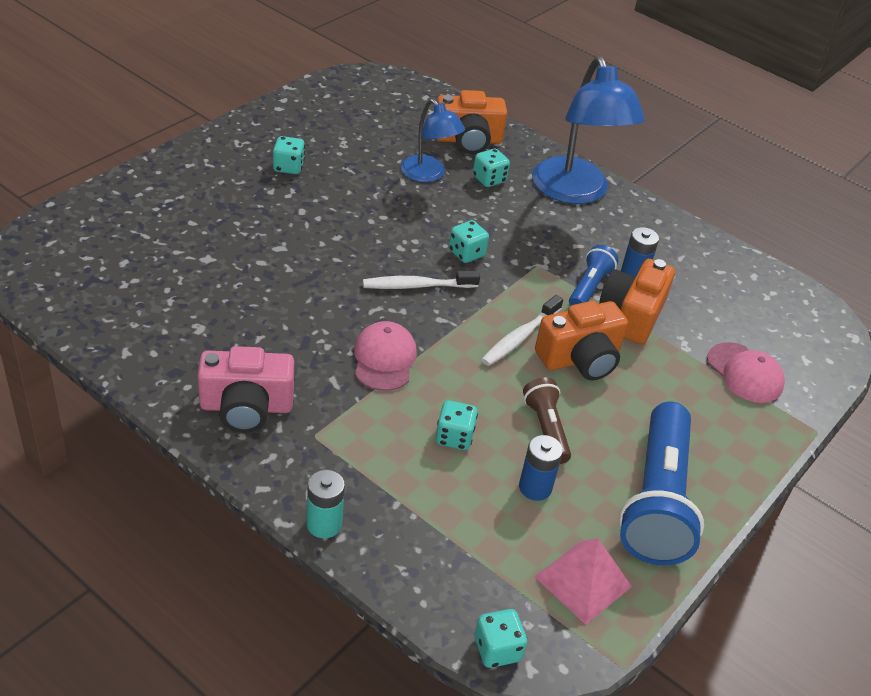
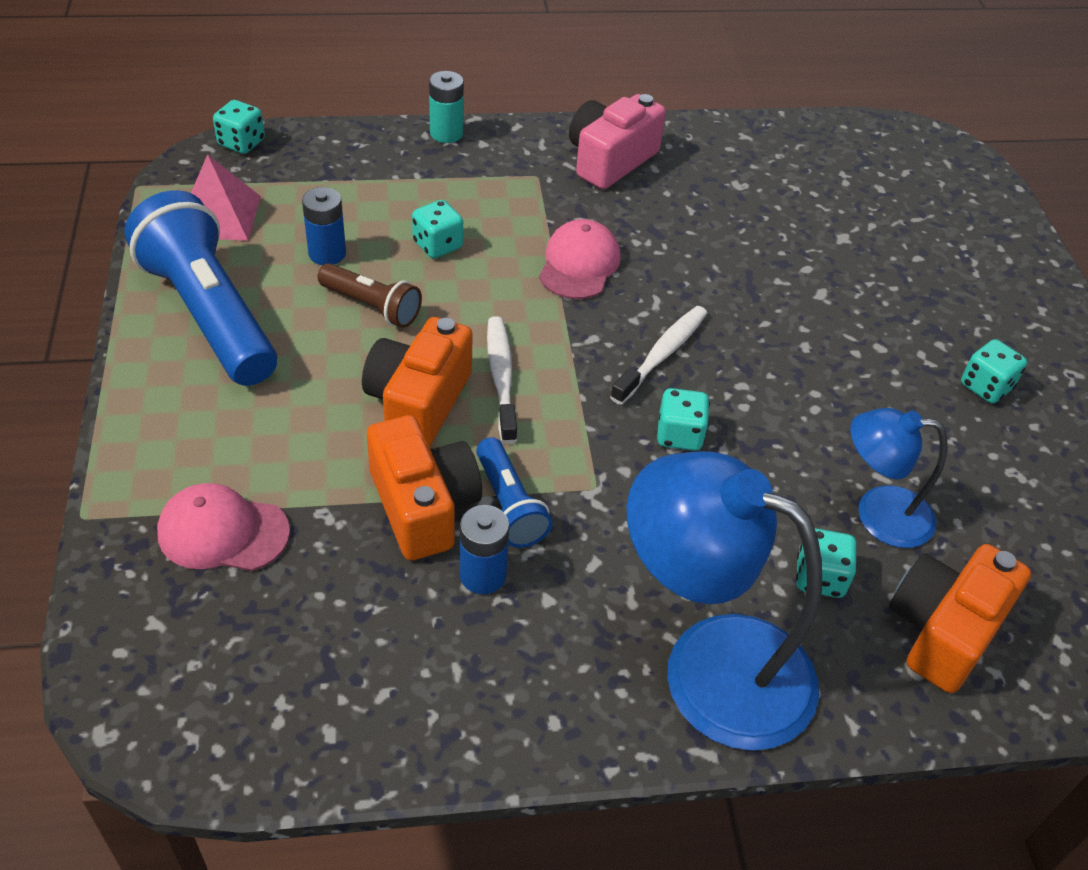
camera: 135 degrees right, 5 degrees up
pink cap [354,321,417,391] -> pink cap turned 120 degrees counterclockwise [539,219,621,299]

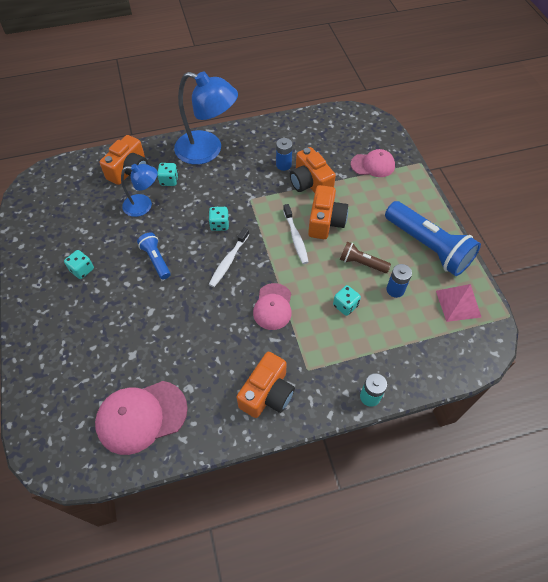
camera: 175 degrees right, 10 degrees up
turquoise dice [213,100,265,154] -> none
blue flashlight [476,437,552,548] -> blue flashlight moved to [137,233,171,279]
pink camera [569,94,666,189] -> orange camera [237,352,295,418]
none -> pink cap [95,381,188,455]

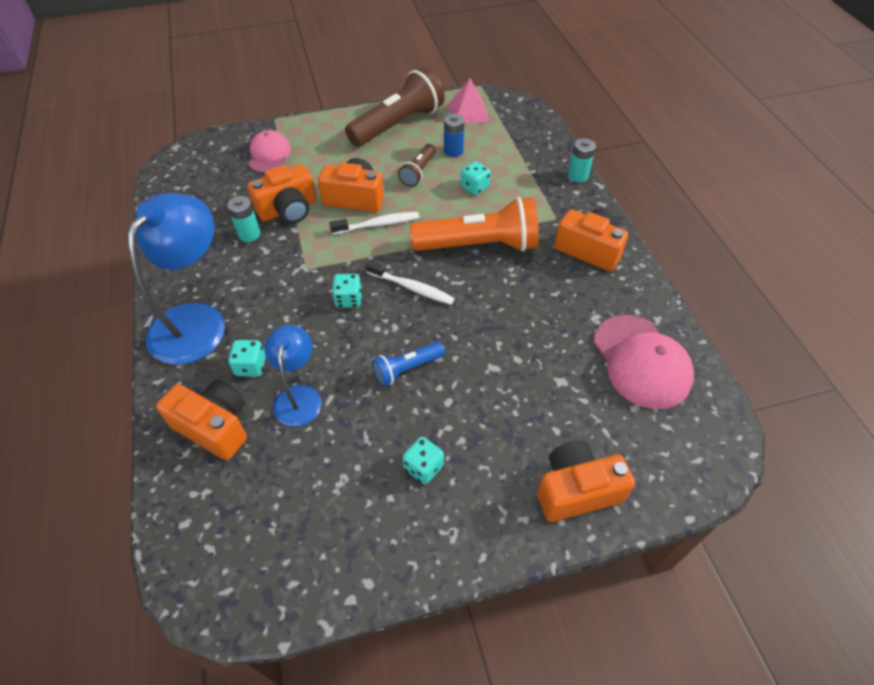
camera: 90 degrees left, 5 degrees down
pink cap [253,283,292,330] -> orange flashlight [410,197,539,252]
blue battery [276,138,293,171] -> turquoise battery [227,196,260,242]
blue flashlight [385,201,481,276] -> brown flashlight [345,67,445,147]
none -> orange camera [537,440,635,522]

